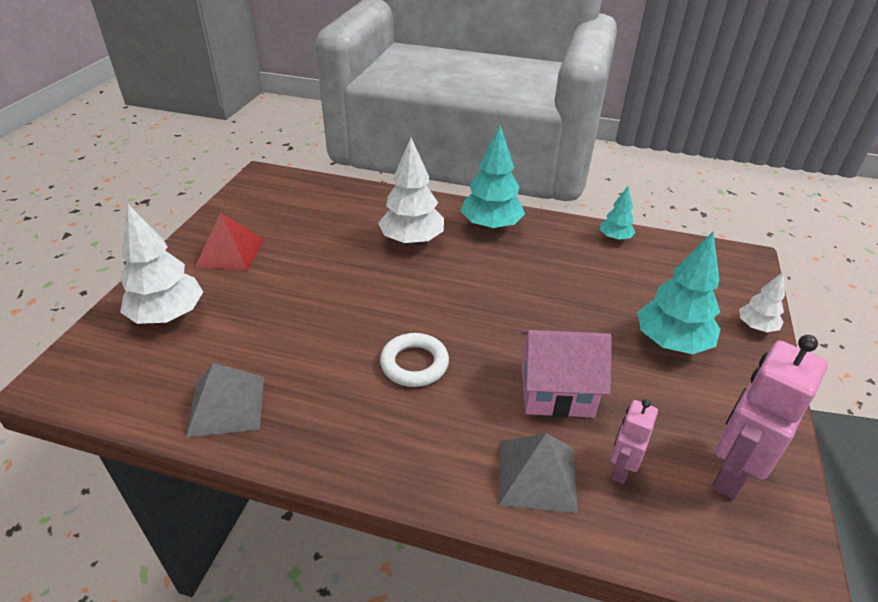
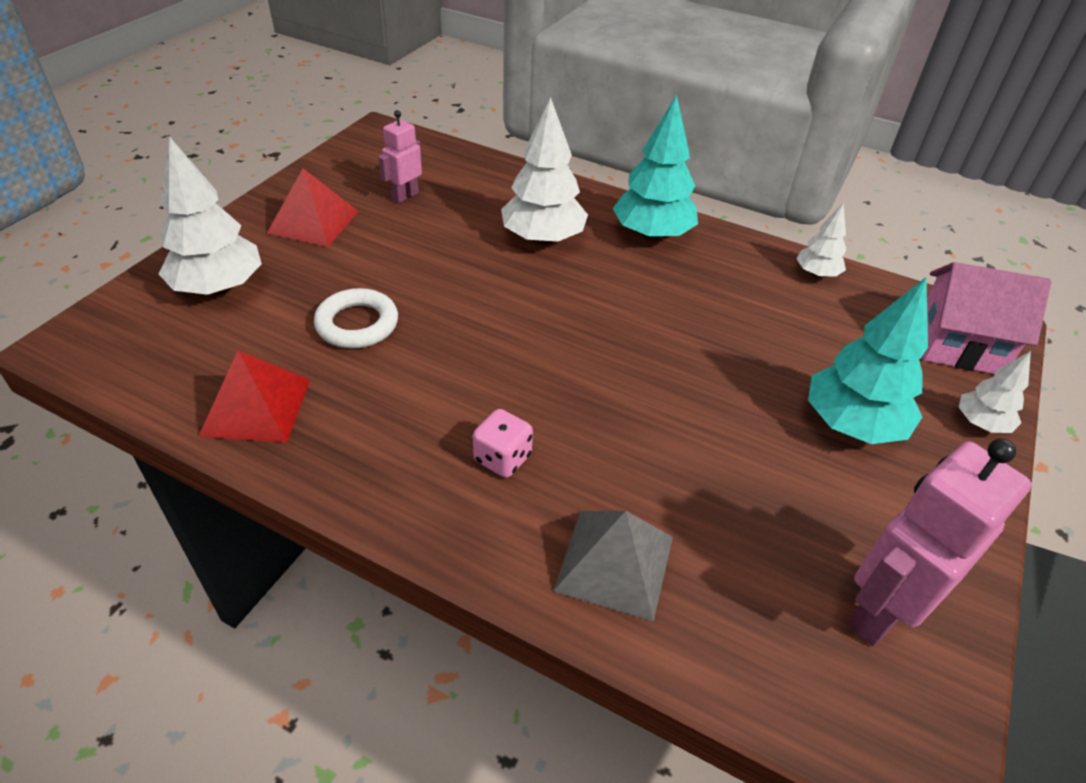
camera: 10 degrees right, 5 degrees up
grey pyramid [186,363,264,437] -> red pyramid [198,351,310,443]
white ring [380,333,449,387] -> white ring moved to [314,288,398,348]
pink house [521,330,612,417] -> pink house moved to [923,262,1051,374]
turquoise tree [600,186,636,241] -> white tree [796,203,846,278]
pink robot [610,399,658,484] -> pink robot moved to [378,110,422,203]
none -> pink dice [473,409,533,478]

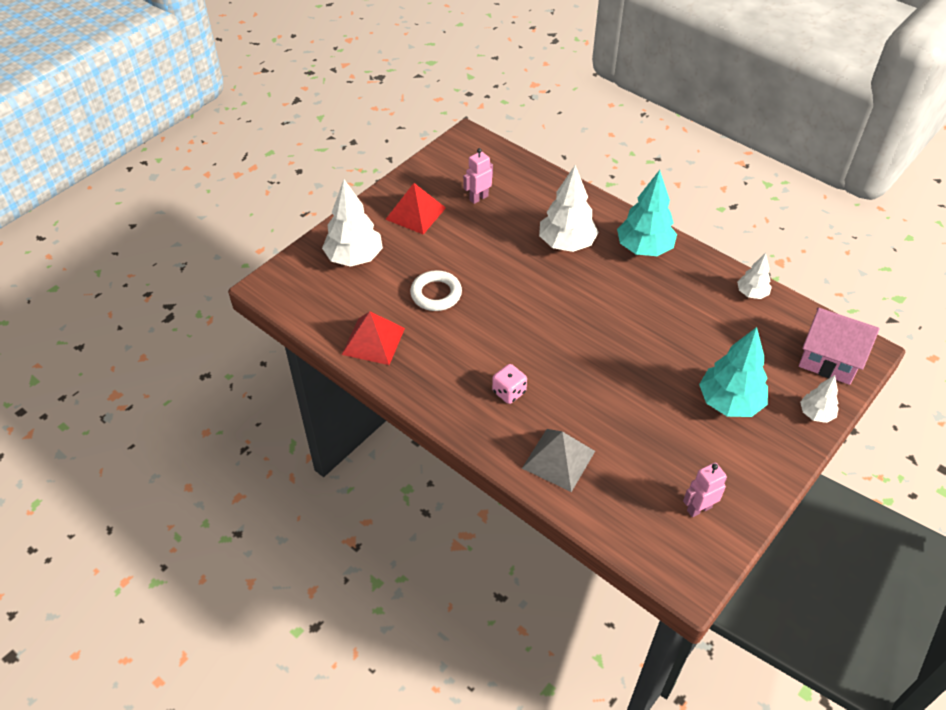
camera: 15 degrees right, 5 degrees up
pink robot [847,438,1032,646] -> pink robot [683,463,727,517], size x0.56

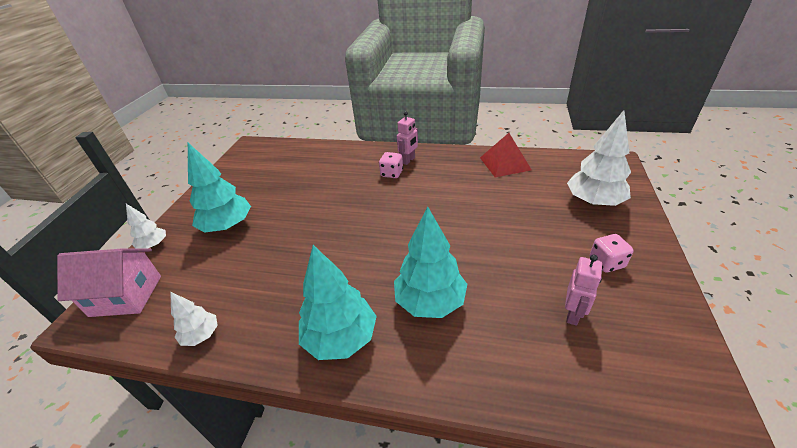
camera: 155 degrees right, 10 degrees down
red pyramid [385,183,446,235] -> pink dice [590,234,634,272]
white ring [410,270,462,311] -> none
grey pyramid [522,429,595,492] -> none
white tree [539,165,599,252] -> turquoise tree [394,206,467,318]
pink robot [683,463,727,517] -> pink robot moved to [397,111,418,165]

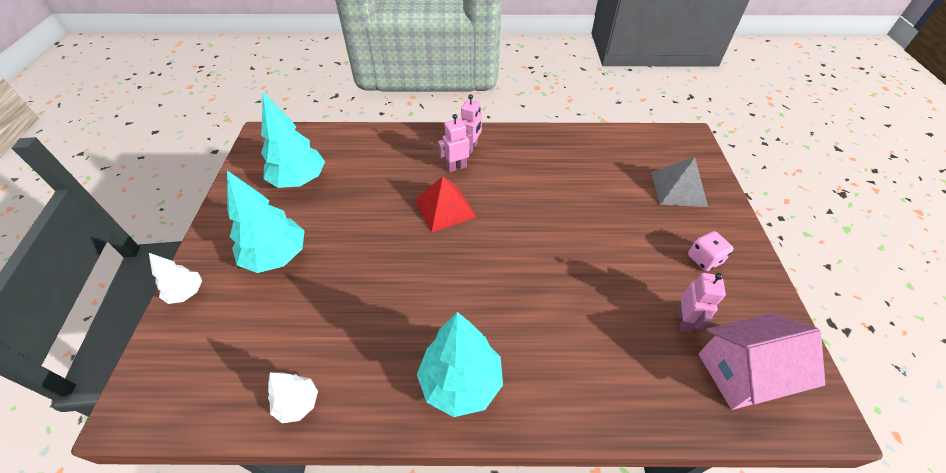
camera: 15 degrees left, 10 degrees up
pink house [57,249,161,317] -> pink house moved to [699,313,825,410]
pink dice [379,152,403,178] -> pink robot [438,114,473,172]
turquoise tree [394,206,467,318] -> turquoise tree moved to [261,93,325,188]
red pyramid [480,133,531,177] -> red pyramid moved to [415,177,477,233]
white tree [567,110,631,206] -> grey pyramid [651,157,708,207]

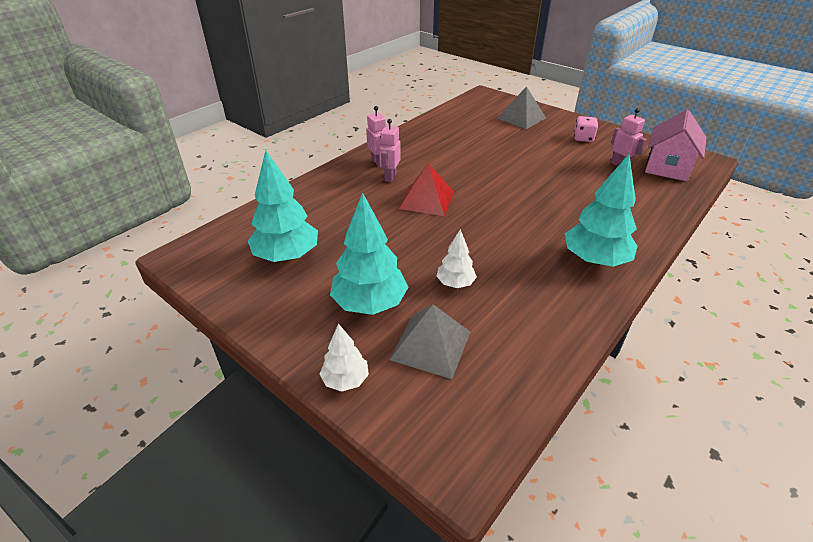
camera: 50 degrees left, 10 degrees down
white tree [268,372,318,423] -> white tree moved to [436,229,477,288]
none -> grey pyramid [390,305,470,379]

